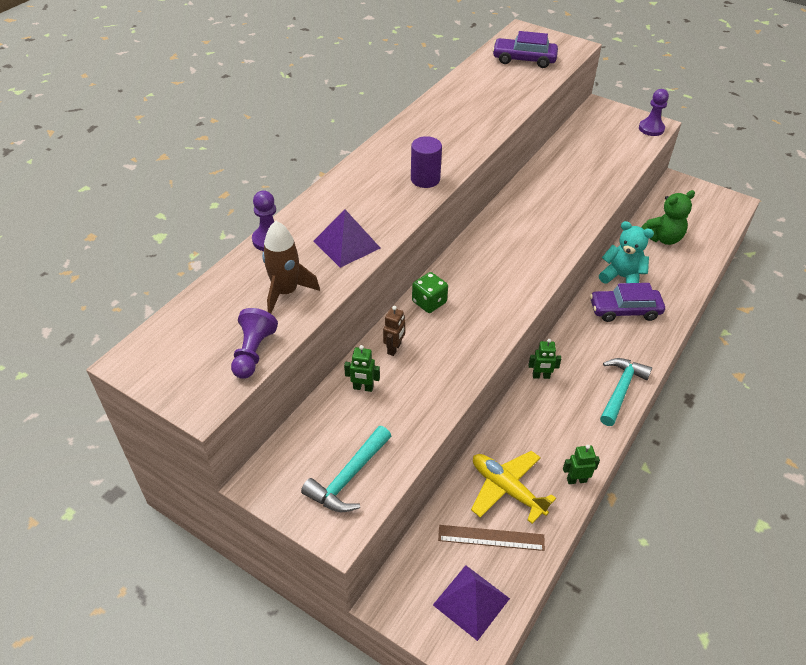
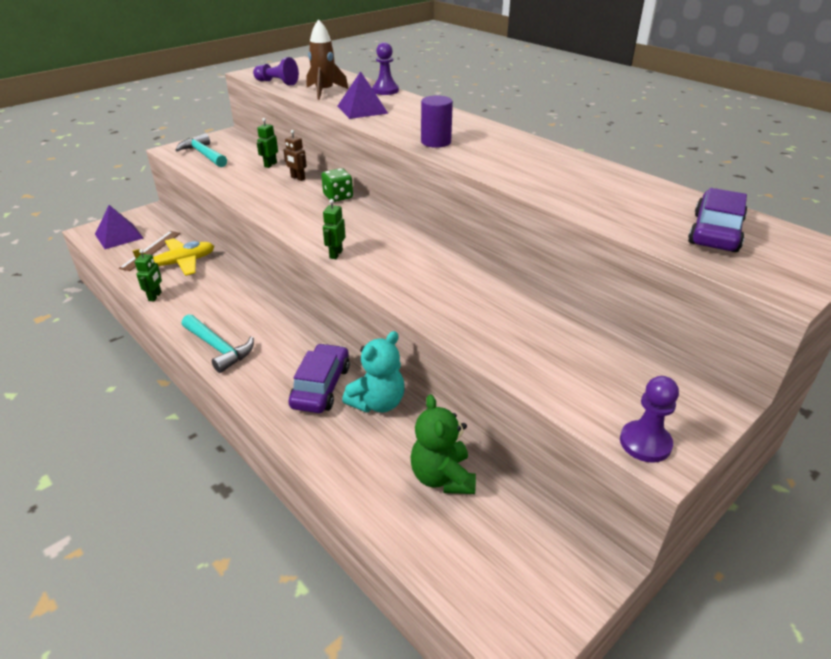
camera: 105 degrees right, 10 degrees down
green robot [528,339,561,379] -> green robot moved to [323,199,346,259]

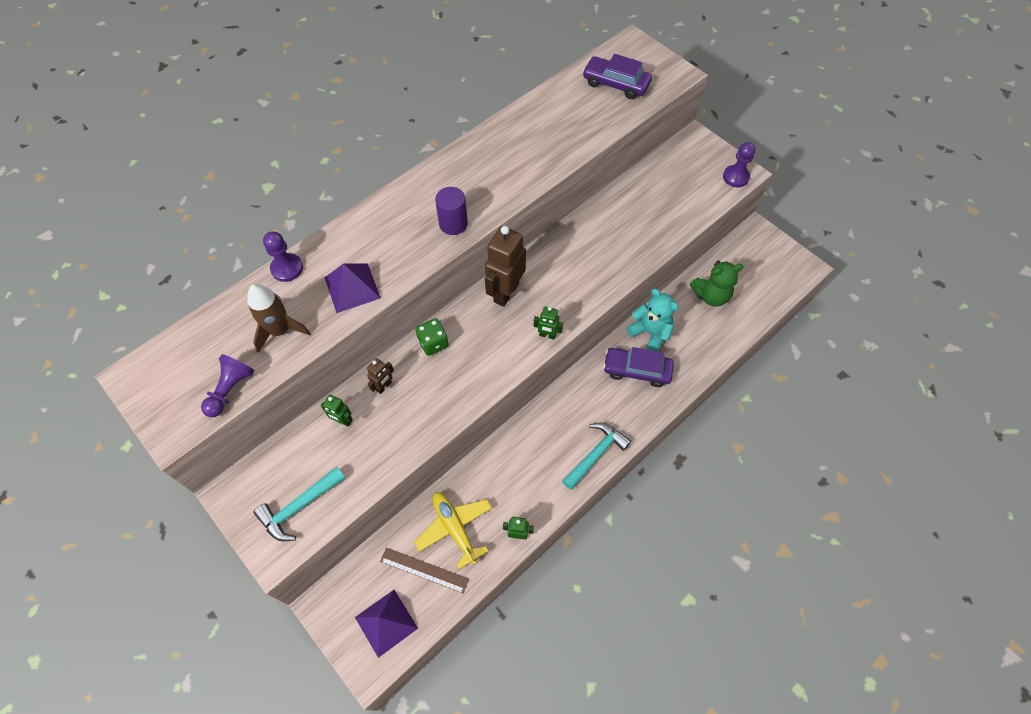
camera: 90 degrees left, 25 degrees up
none -> brown robot [485,226,526,307]

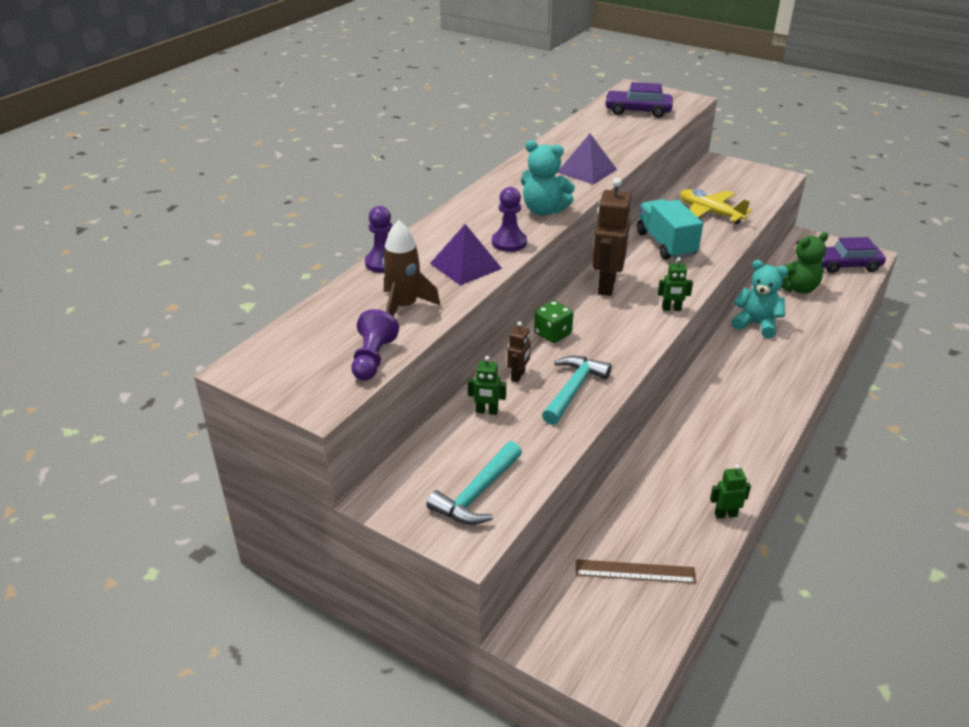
camera: 15 degrees left, 25 degrees down
purple pyramid [355,590,418,658] -> purple pyramid moved to [557,134,617,184]
yellow plane [414,492,492,569] -> yellow plane moved to [680,189,752,224]
purple cylinder [435,187,468,235] -> turquoise teddy bear [521,140,575,216]
turquoise hammer [562,423,631,490] -> turquoise hammer moved to [542,356,612,425]
purple car [603,347,674,387] -> purple car moved to [821,237,886,273]
purple pawn [723,142,755,187] -> purple pawn moved to [492,187,527,252]
none -> turquoise truck [637,199,703,260]

